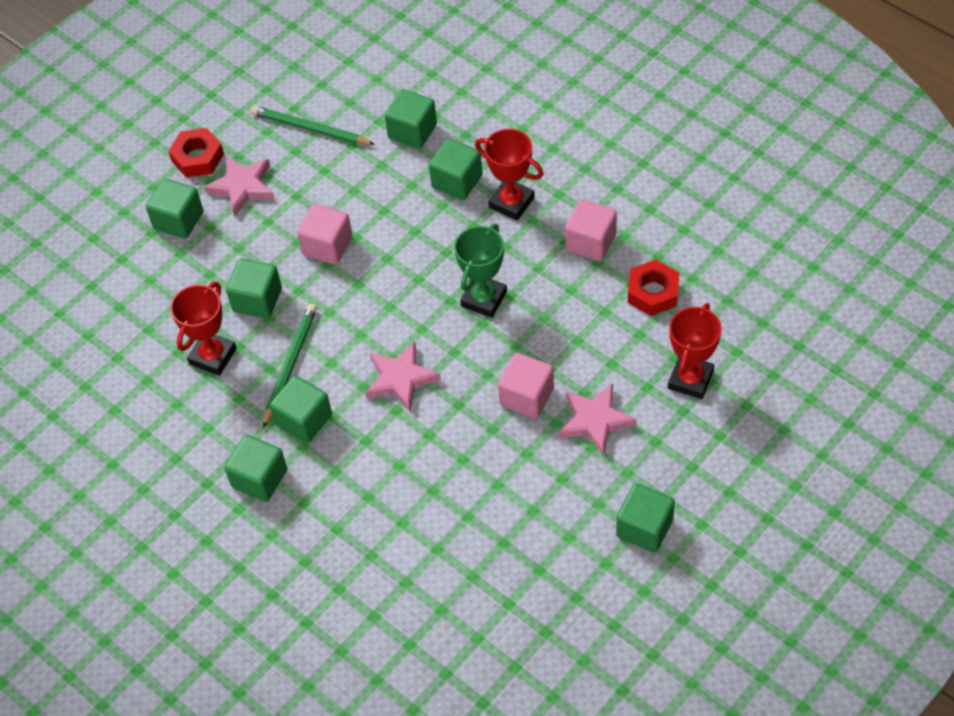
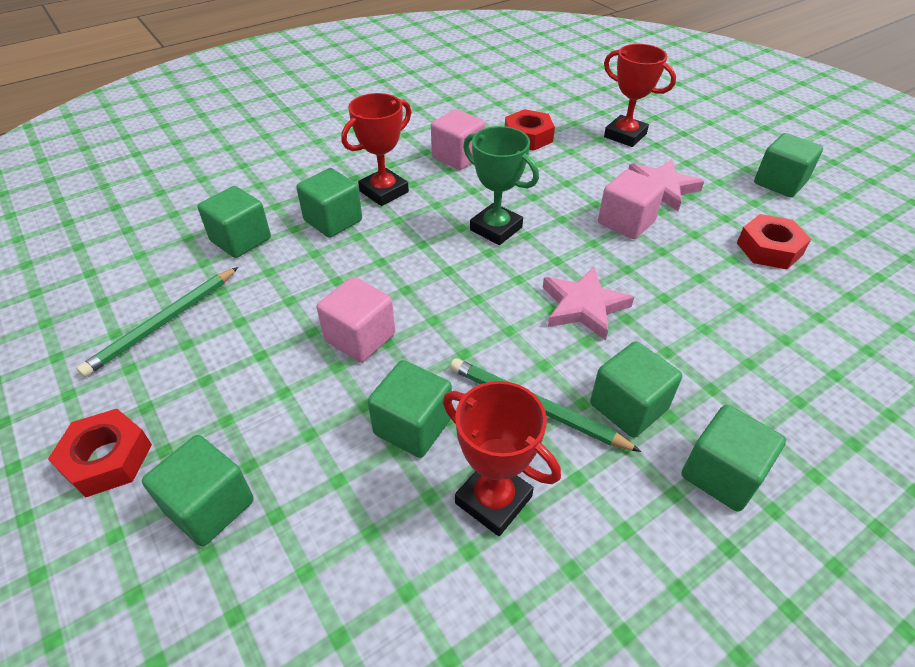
camera: 80 degrees left, 10 degrees down
pink star [204,156,274,217] -> none
none -> red nut [737,214,811,269]

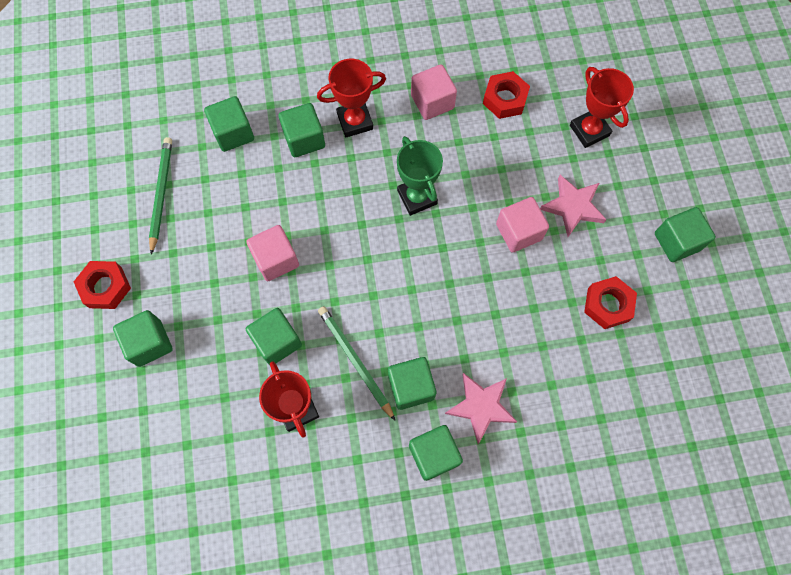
camera: 25 degrees right, 25 degrees up
green pencil [76,267,238,377] -> green pencil turned 120 degrees clockwise [149,137,172,255]
pink star [543,267,634,341] -> pink star moved to [445,373,517,444]

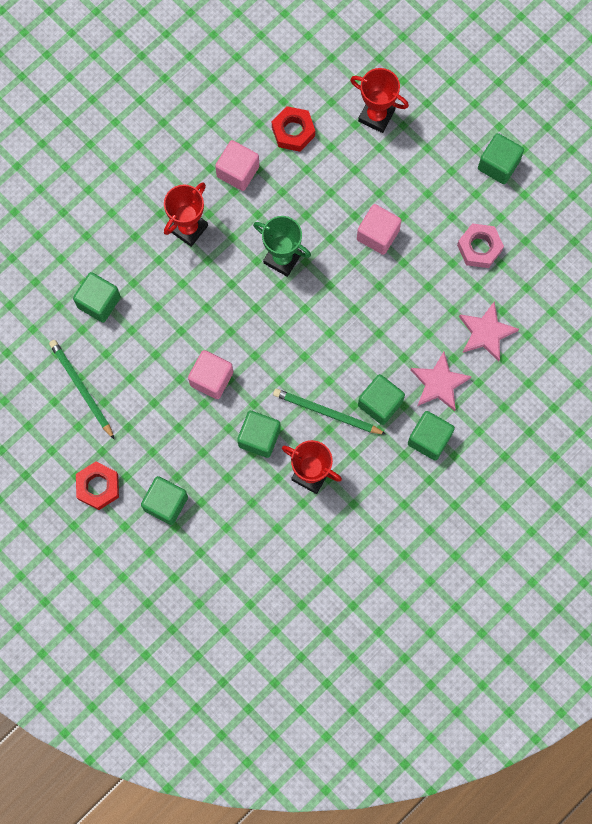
camera: 35 degrees left, 5 degrees up
green cube [279,103,325,157] -> none
pink star [540,175,607,237] -> pink star moved to [459,302,519,362]
red nut [584,276,637,329] -> pink nut [457,223,504,268]

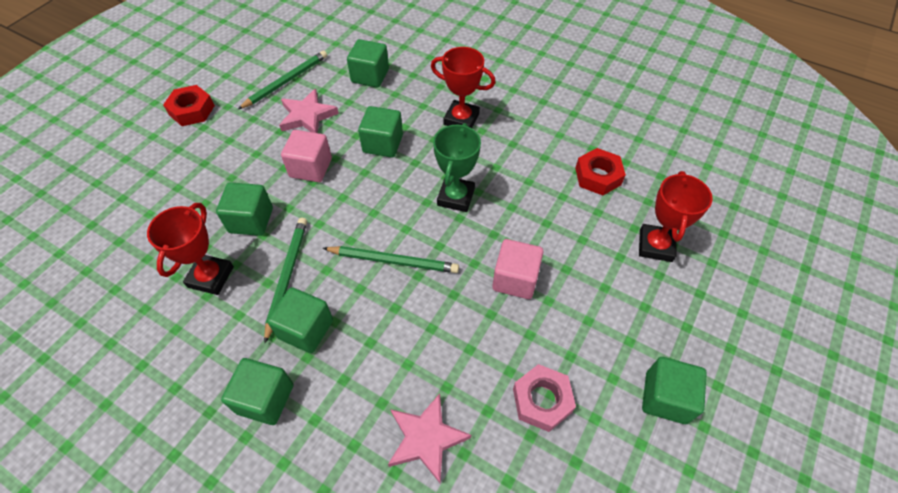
camera: 75 degrees right, 20 degrees down
green cube [141,476,188,525] -> green cube moved to [358,106,403,158]
pink cube [215,140,259,191] -> none
pink star [410,352,472,411] -> pink star moved to [279,89,339,133]
none -> green pencil [323,246,459,273]

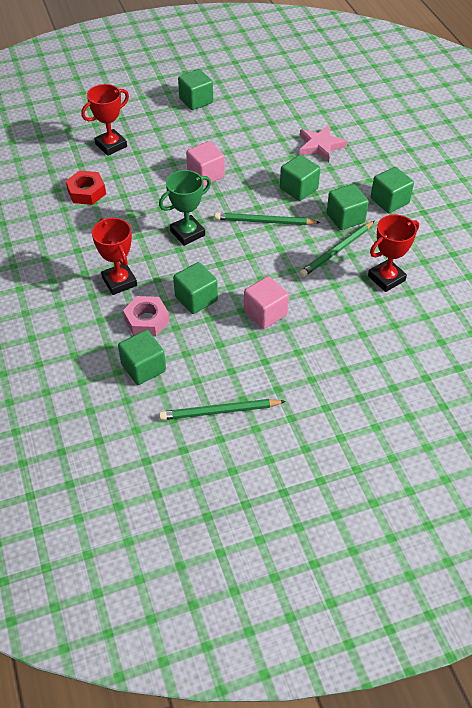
camera: 140 degrees left, 5 degrees down
red nut [163,85,215,126] -> none
green cube [216,182,273,236] -> green cube moved to [280,155,320,201]
pink star [279,89,339,133] -> none
green pencil [323,246,459,273] -> green pencil turned 45 degrees counterclockwise [214,213,321,225]
pink nut [513,364,576,432] -> pink nut moved to [123,296,169,336]

